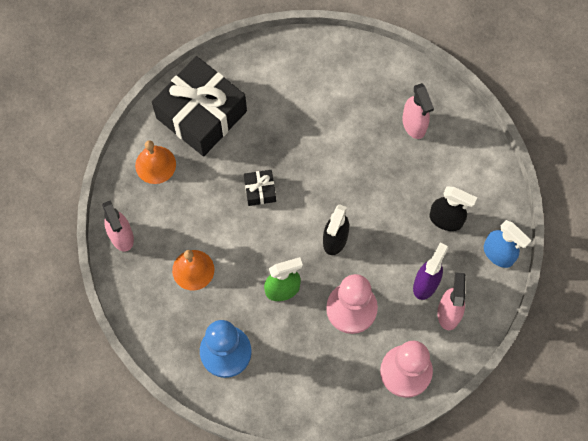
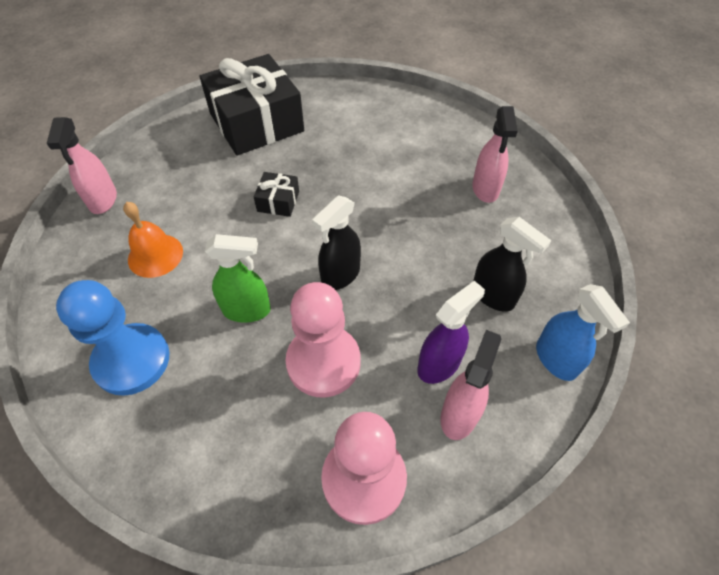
camera: 20 degrees right, 15 degrees down
orange bell [135,140,176,184] -> none

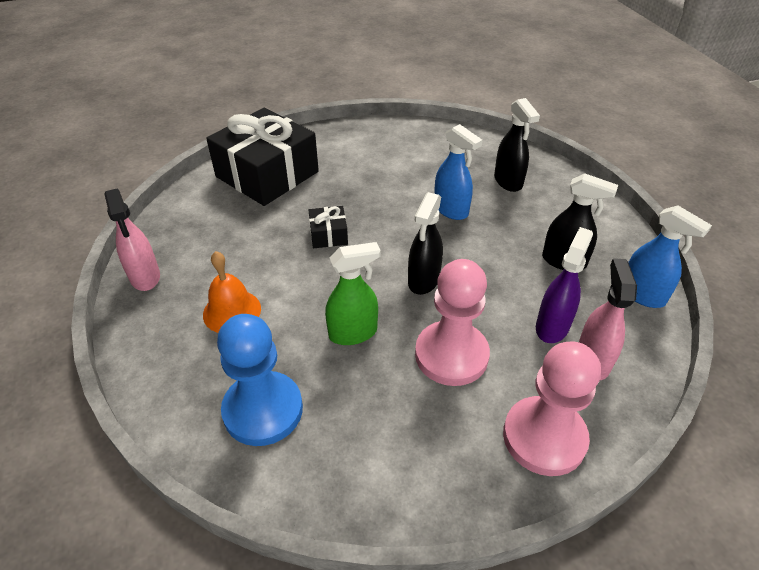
camera: 20 degrees left, 10 degrees down
pink spray bottle [472,106,518,203] -> black spray bottle [494,98,540,192]
none -> blue spray bottle [434,124,482,220]

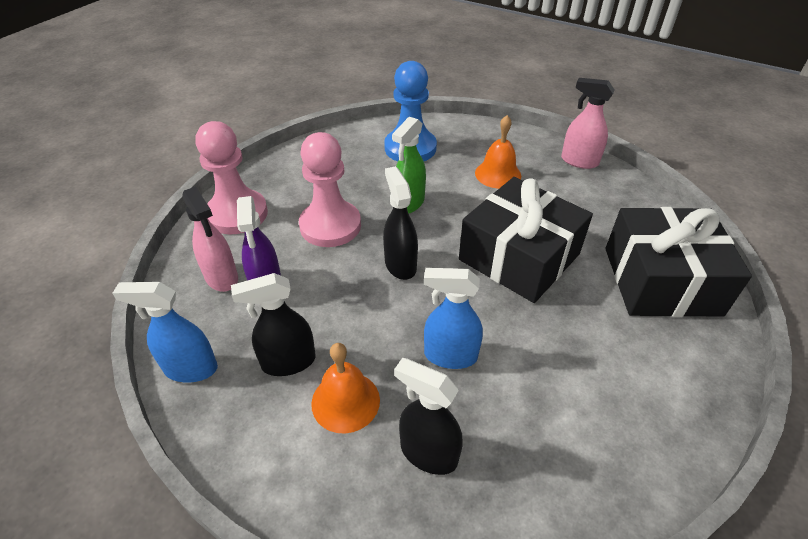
camera: 140 degrees right, 0 degrees up
black gift [308,206,348,248] -> black gift [459,177,593,303], size x2.35
none -> orange bell [311,343,380,433]

